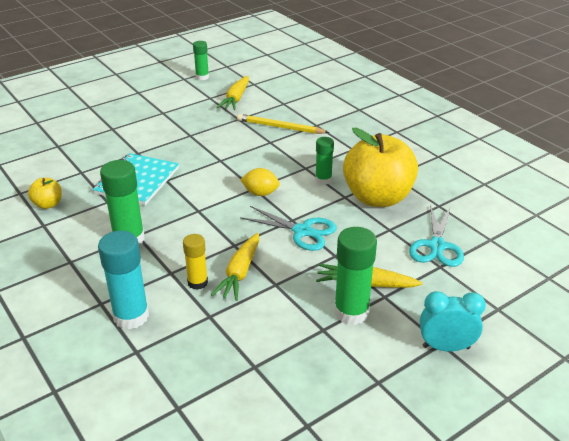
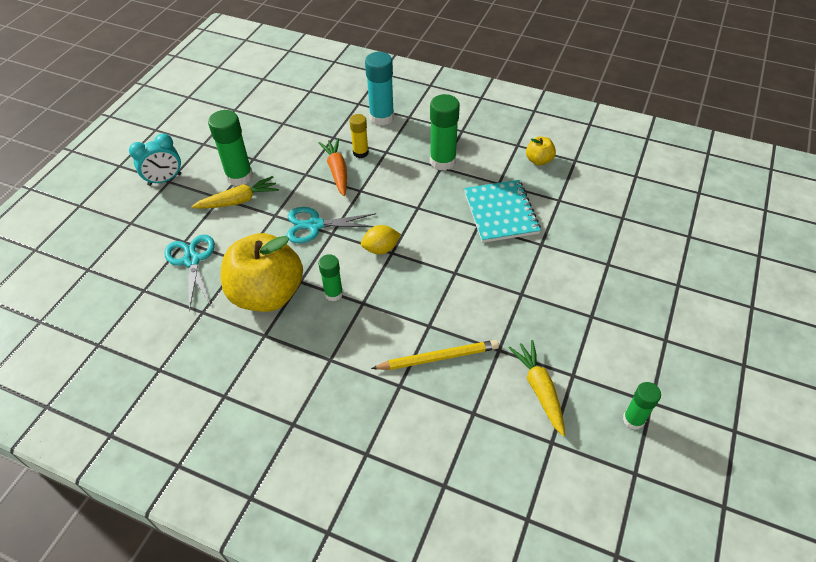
camera: 150 degrees right, 15 degrees up
yellow carrot [211,233,259,301] -> orange carrot [319,138,347,196]

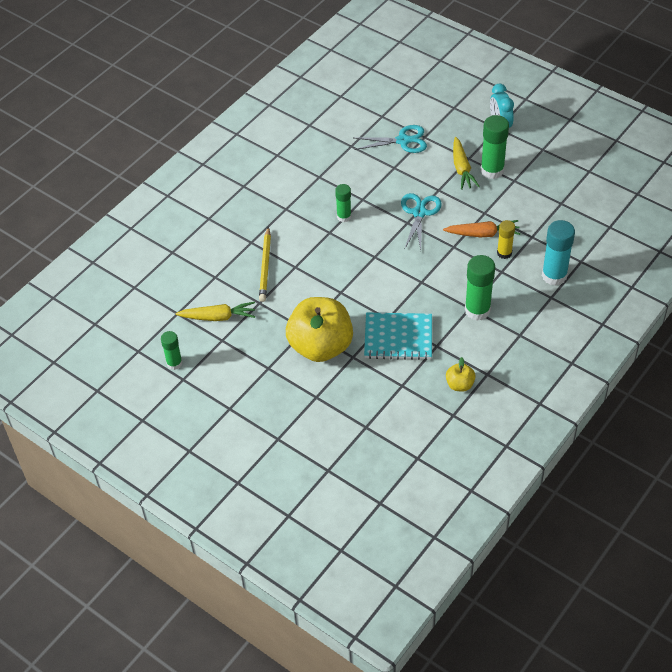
camera: 105 degrees right, 0 degrees up
yellow apple [221,233,303,312] -> yellow apple moved to [286,297,353,362]
yellow lemon [361,225,401,254] -> none

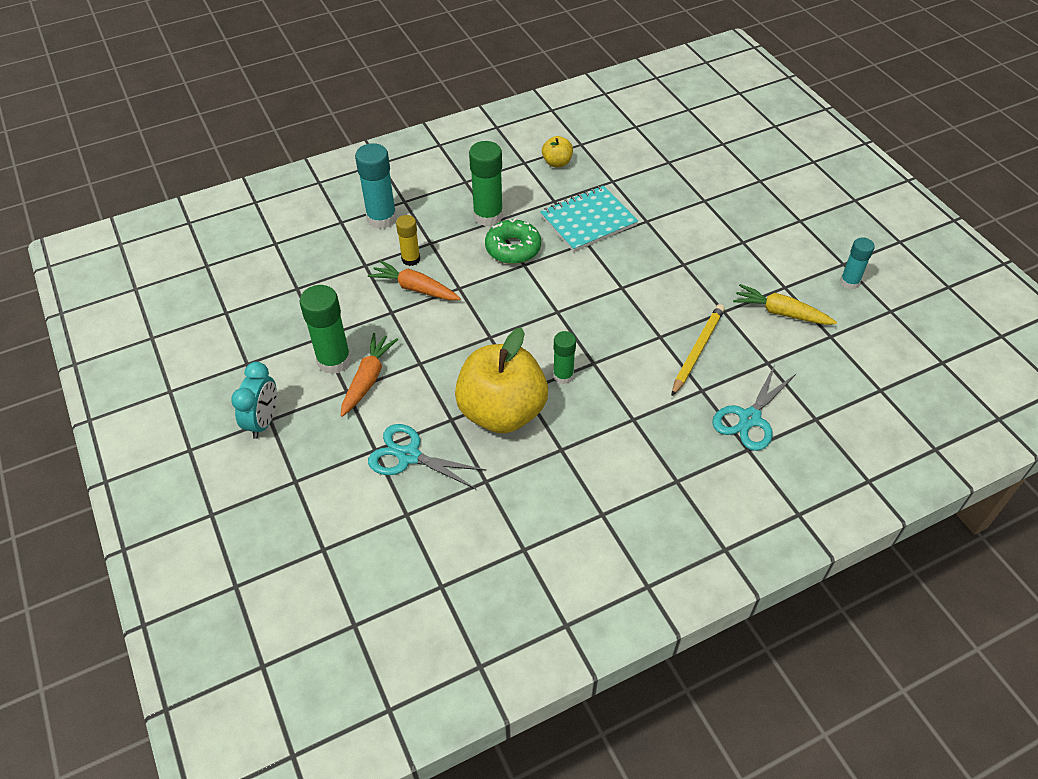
camera: 155 degrees left, 0 degrees up
green glue stick [161,331,182,370] -> turquoise glue stick [840,237,875,289]
yellow apple [286,297,353,362] -> yellow apple moved to [455,327,548,434]
turquoise notebook [364,312,432,360] -> turquoise notebook turned 60 degrees counterclockwise [540,186,638,252]
turquoise scissors [401,193,442,250] -> turquoise scissors moved to [712,365,797,451]
yellow carrot [453,137,480,190] -> orange carrot [341,333,398,417]
none -> green donut [485,218,541,264]

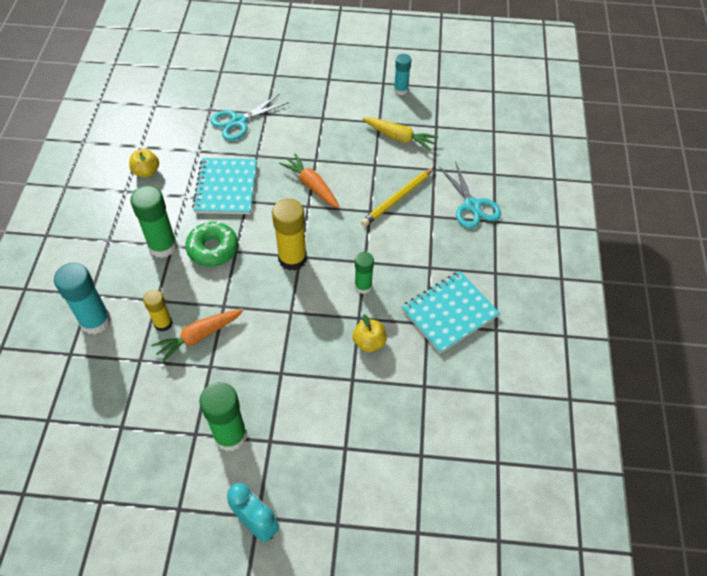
camera: 60 degrees left, 5 degrees up
orange carrot [341,333,398,417] -> orange carrot moved to [279,153,340,208]
turquoise scissors [368,424,487,490] -> turquoise scissors moved to [210,94,289,141]
yellow apple [455,327,548,434] -> yellow apple [353,314,387,352], size x0.43
yellow pencil [671,304,725,396] -> yellow pencil turned 105 degrees counterclockwise [361,167,435,227]
yellow carrot [733,284,837,325] -> yellow carrot turned 120 degrees counterclockwise [362,117,438,151]
none -> yellow glue stick [272,199,307,271]
none -> turquoise notebook [402,271,500,354]

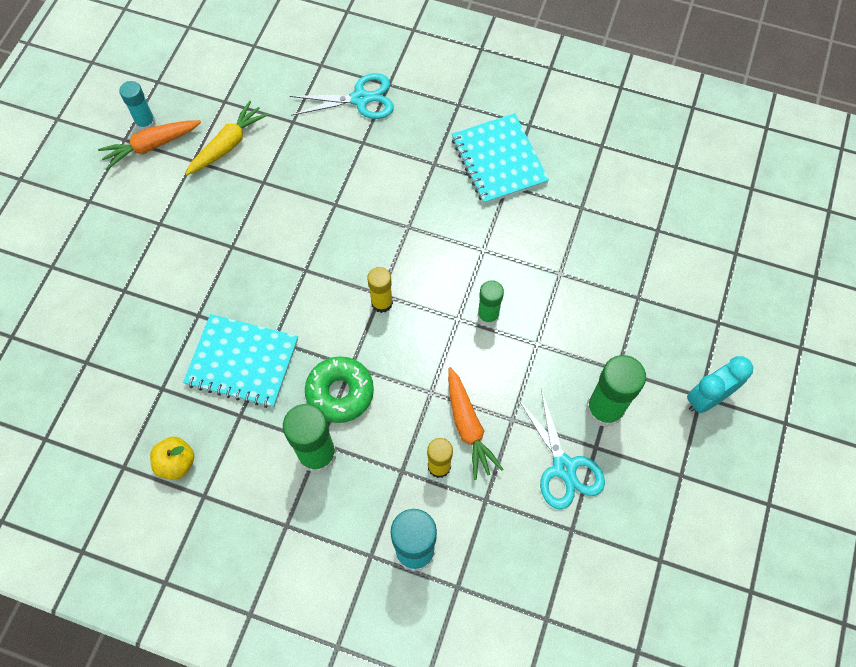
camera: 75 degrees left, 10 degrees up
turquoise scissors [210,94,289,141] -> turquoise scissors moved to [518,390,605,509]
yellow glue stick [272,199,307,271] -> yellow glue stick [367,267,393,313], size x0.60
orange carrot [279,153,340,208] -> orange carrot moved to [98,120,201,170]
yellow apple [353,314,387,352] -> none
green glue stick [355,252,374,294] -> green glue stick moved to [477,280,504,326]
yellow pencil [361,167,435,227] -> none

